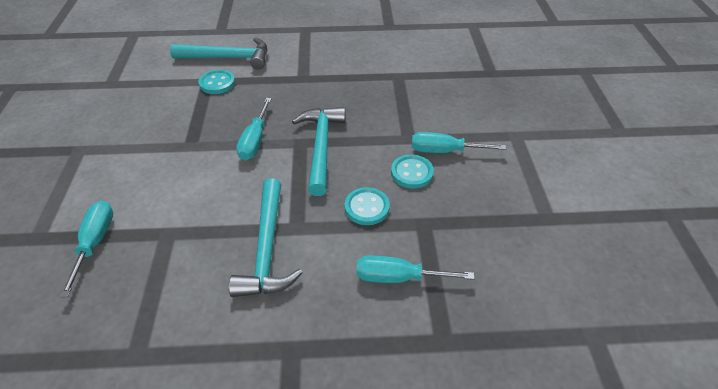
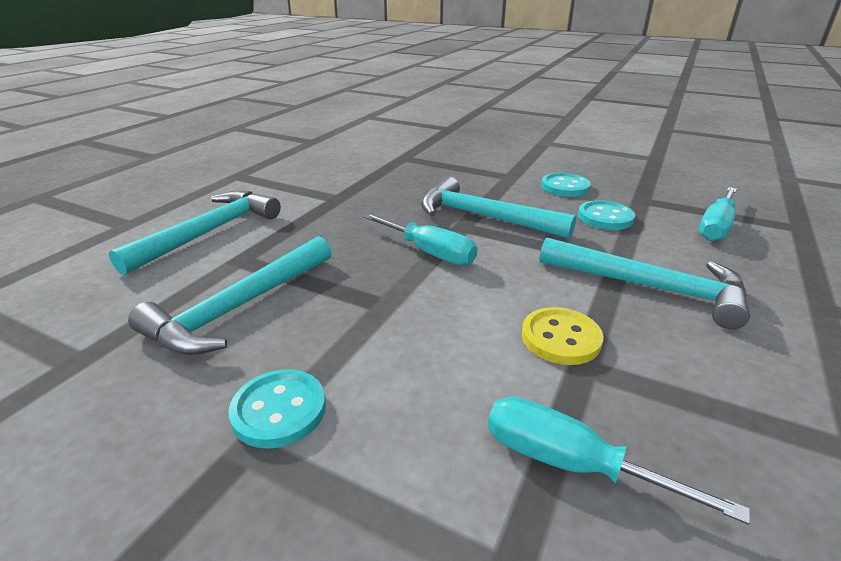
camera: 60 degrees left, 15 degrees down
turquoise button [199,70,235,94] -> turquoise button moved to [228,369,326,449]
turquoise screwdriver [412,132,506,153] -> none
none -> turquoise hammer [128,236,332,356]
none -> yellow button [522,307,604,365]

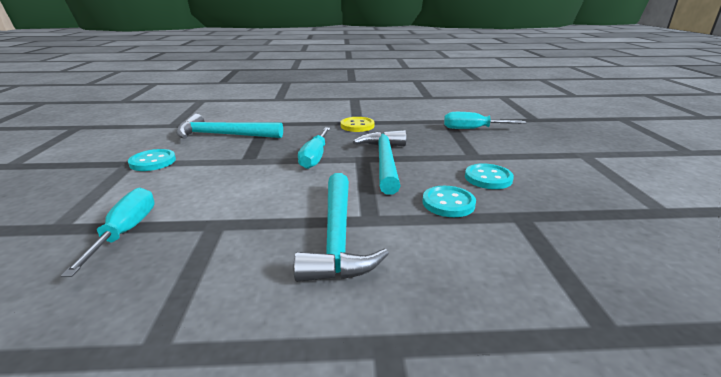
camera: 60 degrees right, 5 degrees down
turquoise hammer [109,191,281,275] -> none
yellow button [522,307,604,365] -> yellow button moved to [340,117,374,132]
turquoise screwdriver [699,187,737,241] -> turquoise screwdriver moved to [444,112,527,129]

